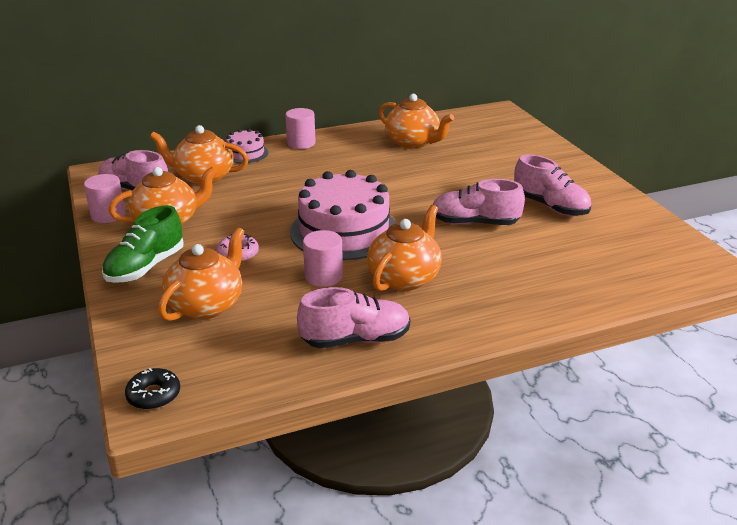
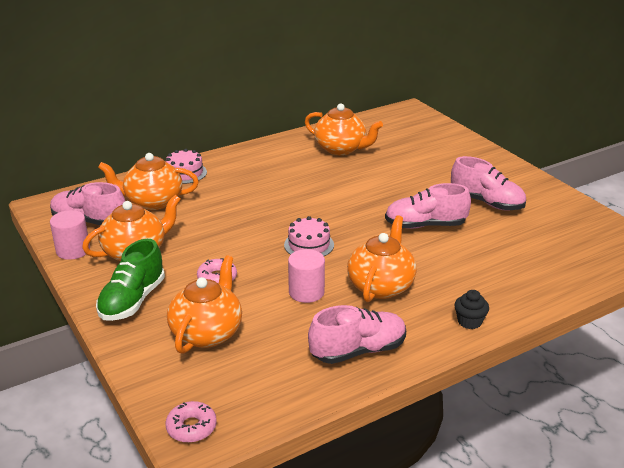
camera: 10 degrees left, 0 degrees up
black donut [125,368,180,410] -> pink donut [166,401,217,443]
pink cylinder [285,108,316,149] -> none
pink cake [290,170,396,260] -> pink cake [284,216,334,256], size x0.49
none -> black cupcake [455,290,489,329]

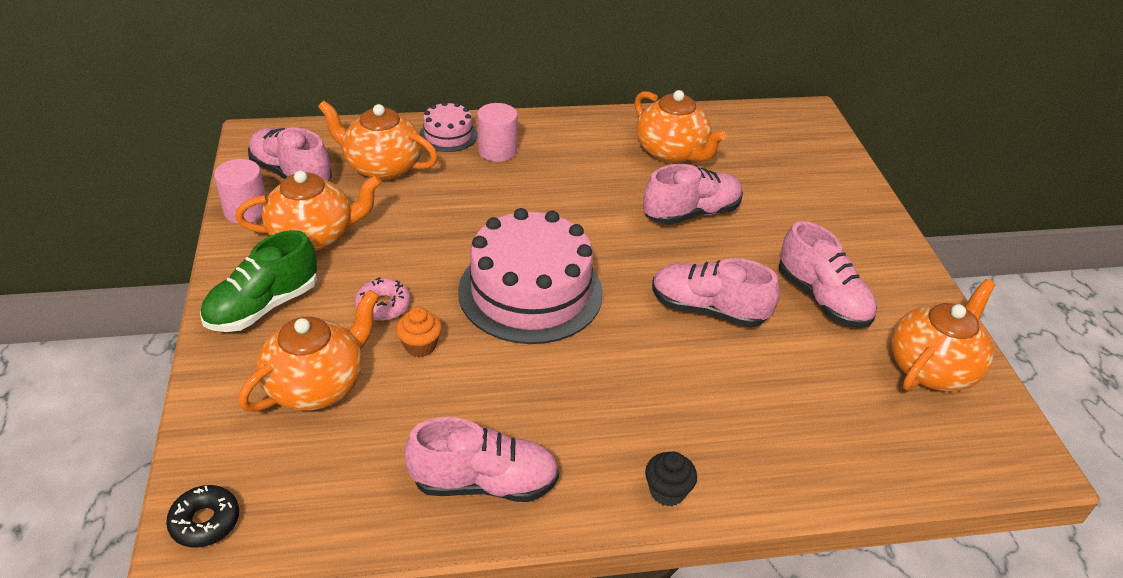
camera: 20 degrees right, 10 degrees up
pink donut [166,401,217,443] -> black donut [166,485,239,548]
pink cake [284,216,334,256] -> pink cake [458,208,603,344], size x2.05
pink cylinder [288,249,325,303] -> pink cylinder moved to [477,103,518,162]
orange teapot [347,215,417,302] -> orange teapot moved to [891,279,995,391]
none -> orange cupcake [396,307,442,357]
none -> pink shoe [643,164,743,225]

